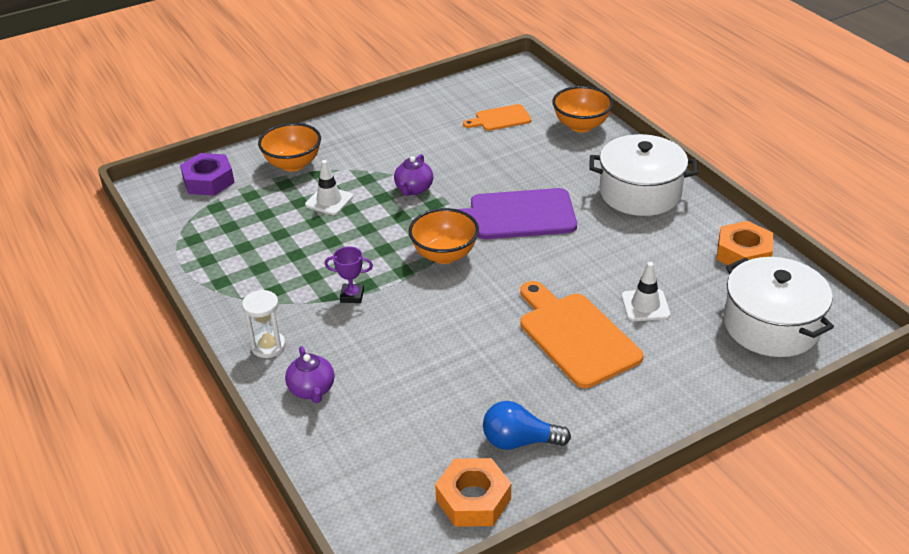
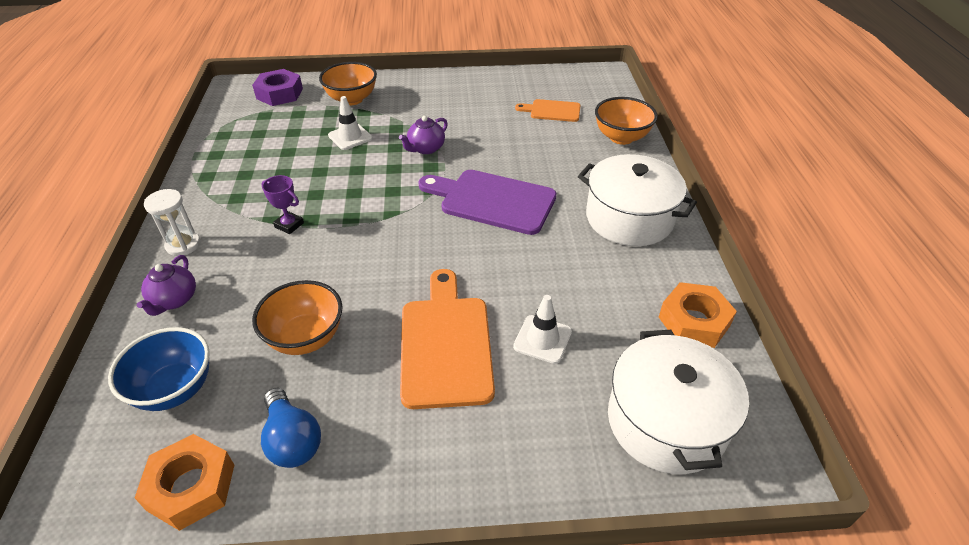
camera: 25 degrees right, 5 degrees up
orange bowl [408,208,479,264] -> orange bowl moved to [252,280,343,355]
blue light bulb [483,401,571,450] -> blue light bulb turned 150 degrees counterclockwise [261,388,321,468]
none -> blue bowl [108,327,210,411]

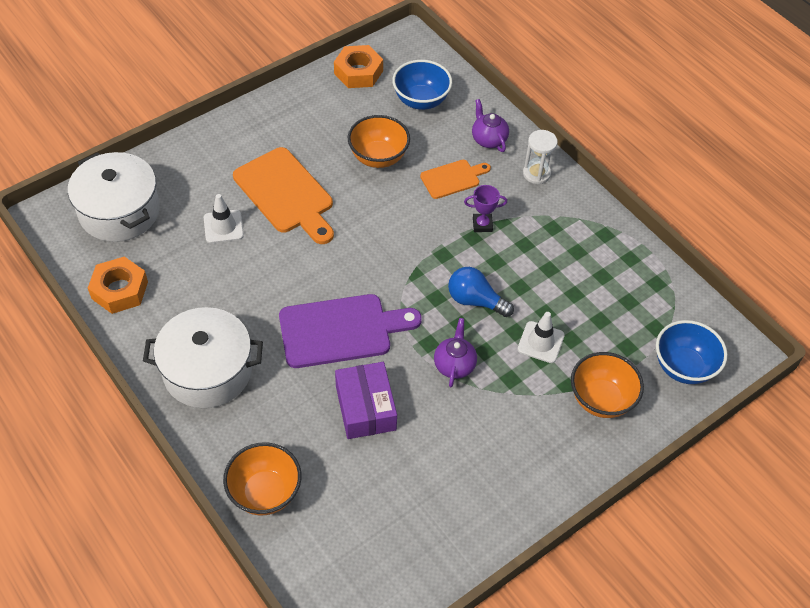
camera: 145 degrees right, 10 degrees up
purple nut [252,69,303,106] -> blue bowl [656,320,728,384]
blue light bulb [261,388,321,468] -> blue light bulb moved to [448,267,514,317]
orange cutting board [515,99,580,122] -> orange cutting board moved to [420,160,491,199]
none -> purple box [335,362,397,439]

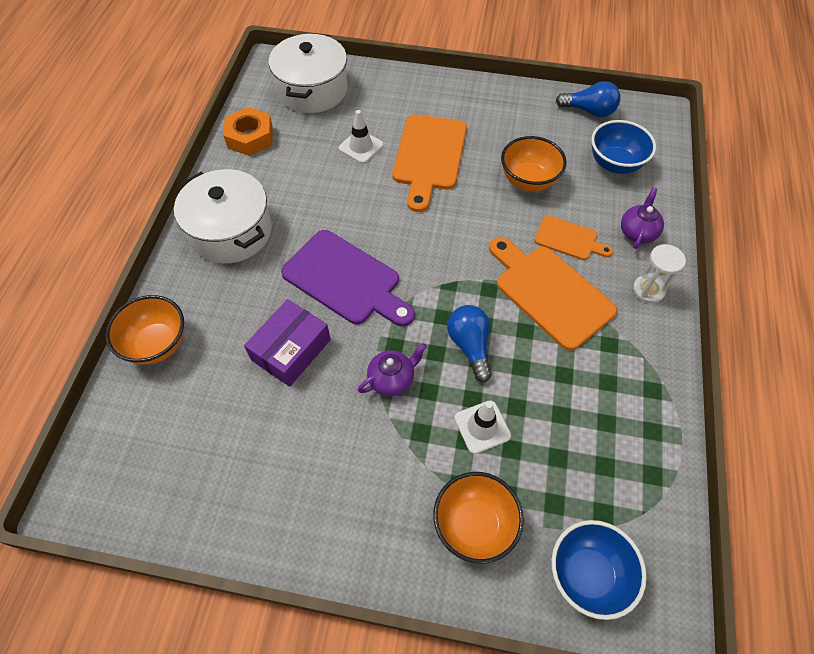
camera: 50 degrees right, 5 degrees up
orange nut [334,45,383,88] -> blue light bulb [556,81,621,117]
purple trophy [464,185,507,232] -> orange cutting board [489,237,617,351]

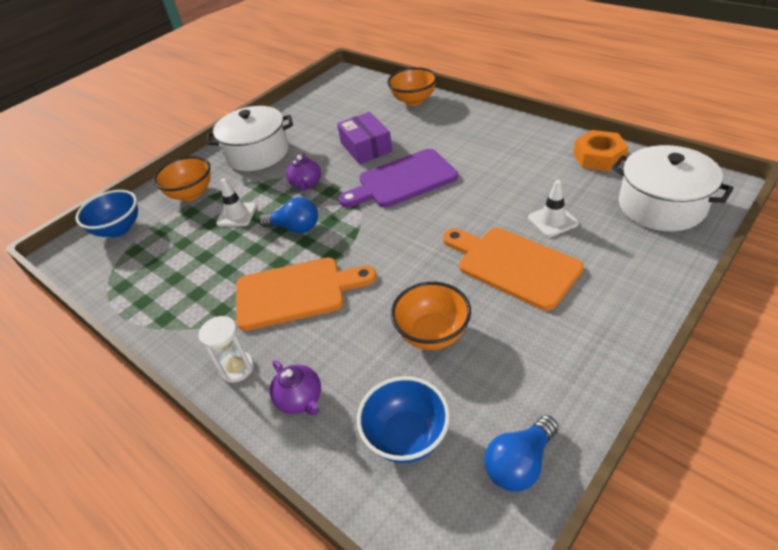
camera: 125 degrees right, 15 degrees down
white pot [174,169,272,264] -> white pot moved to [207,106,293,171]
orange cutting board [534,215,613,260] -> none

